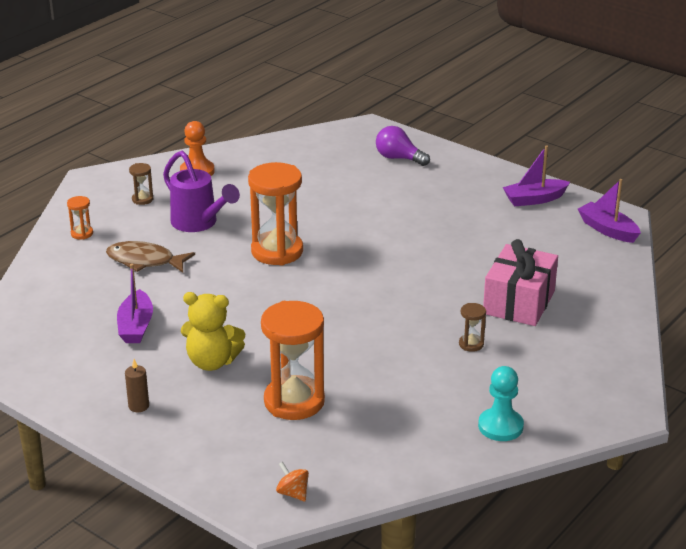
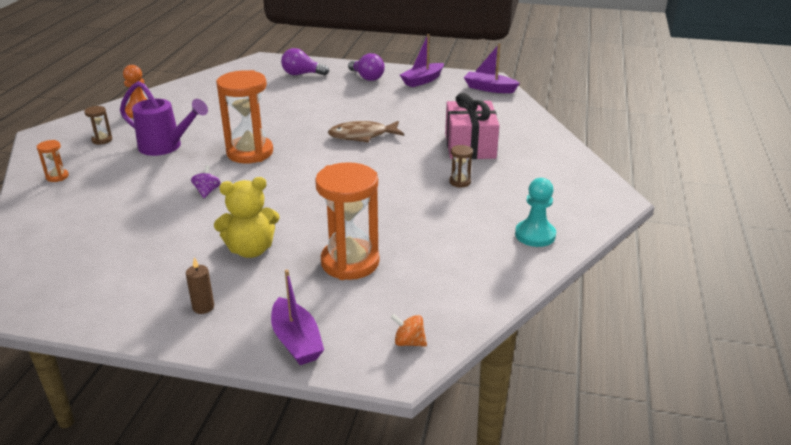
camera: 25 degrees left, 0 degrees up
brown fish [106,241,195,273] -> brown fish moved to [328,121,404,142]
purple boat [117,264,153,343] -> purple boat moved to [271,270,324,365]
none -> purple spinning top [191,165,221,198]
none -> purple light bulb [348,53,385,81]

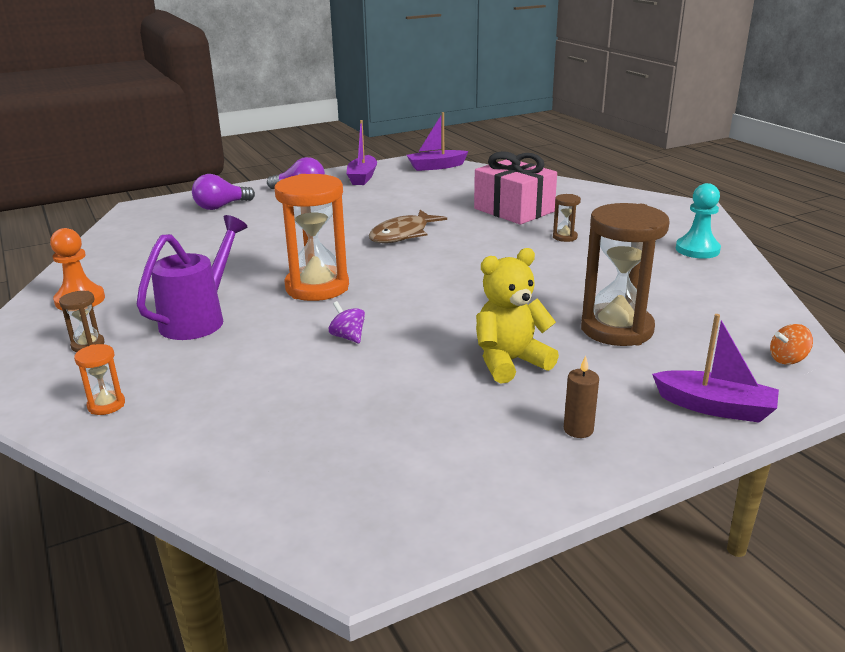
camera: 40 degrees left, 5 degrees down
purple watering can [120,81,208,156] -> purple watering can turned 45 degrees counterclockwise [136,215,247,340]
yellow teddy bear [214,177,280,258] -> yellow teddy bear turned 150 degrees counterclockwise [476,248,559,384]
orange hourglass [315,162,379,280] -> brown hourglass [581,203,669,346]

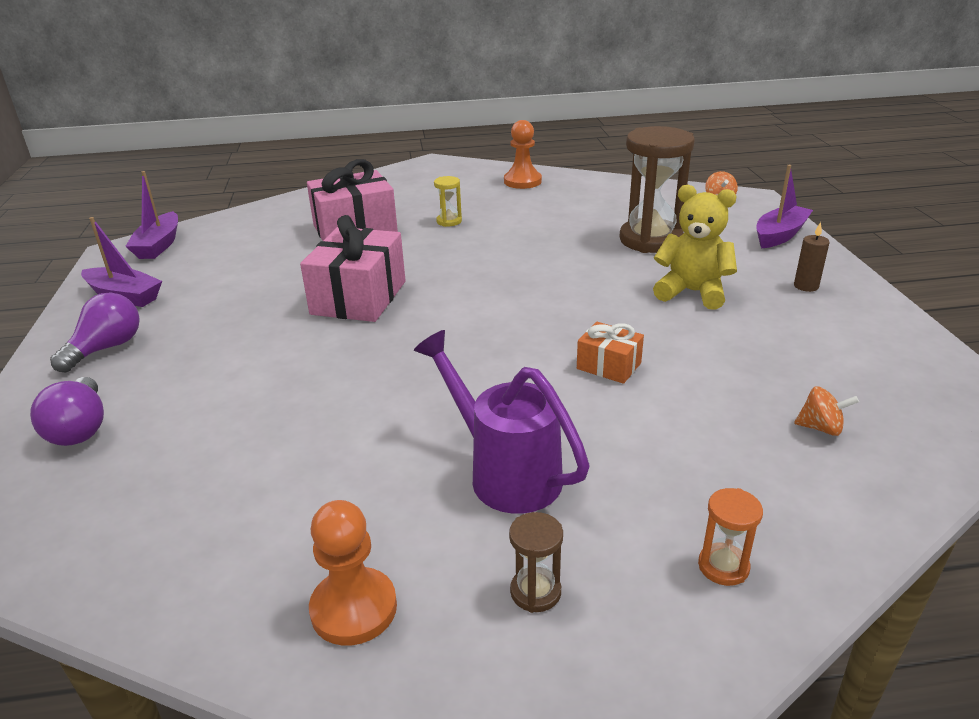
camera: 70 degrees left, 5 degrees up
orange hourglass [274,174,349,301] -> none
purple spinning top [329,301,365,343] -> orange gift [577,322,644,384]
brown fish [369,210,447,243] -> pink gift [300,215,406,322]
yellow teddy bear [476,248,559,384] -> yellow teddy bear turned 120 degrees clockwise [653,185,737,310]
brown hourglass [553,194,581,242] -> yellow hourglass [434,176,462,227]
turquoise pawn [676,183,721,259] -> orange pawn [504,120,542,189]
none -> orange spinning top [794,386,859,436]

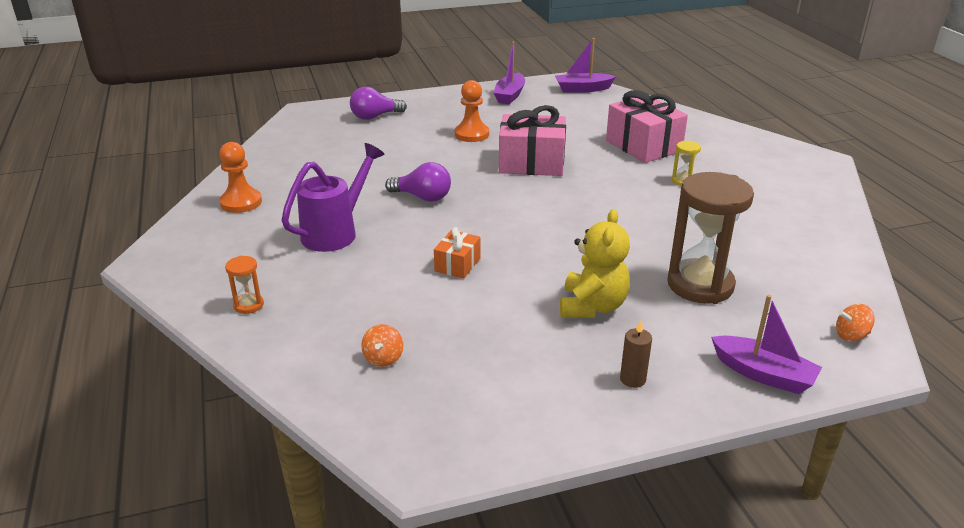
camera: 80 degrees right, 0 degrees up
purple light bulb [50,292,140,372] -> purple light bulb moved to [385,162,451,202]
orange pawn [504,120,542,189] -> orange pawn moved to [455,80,489,142]
brown hourglass [509,512,563,613] -> none

